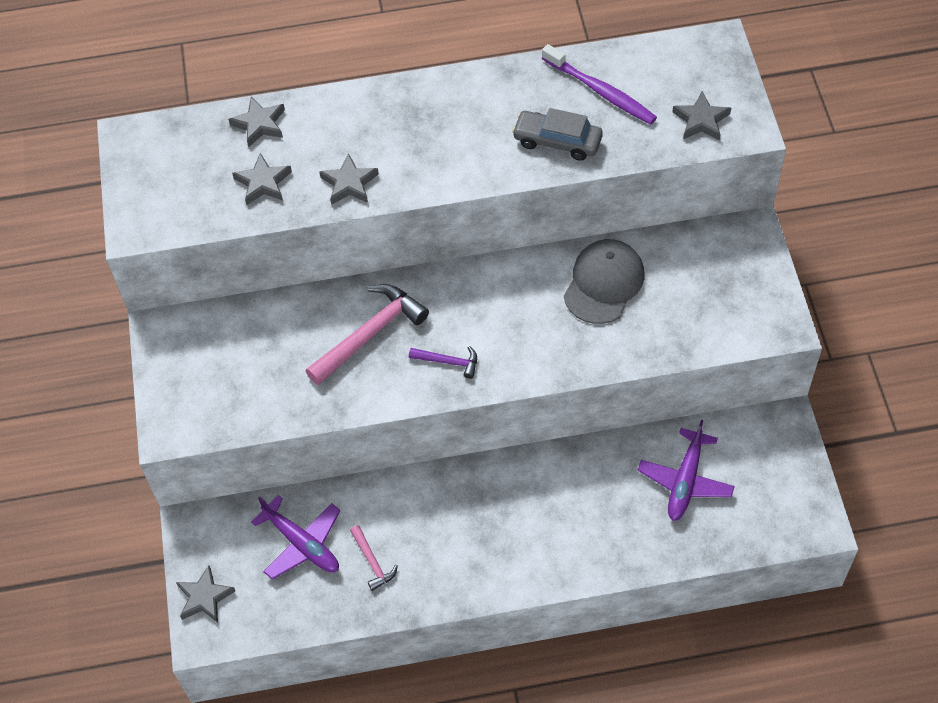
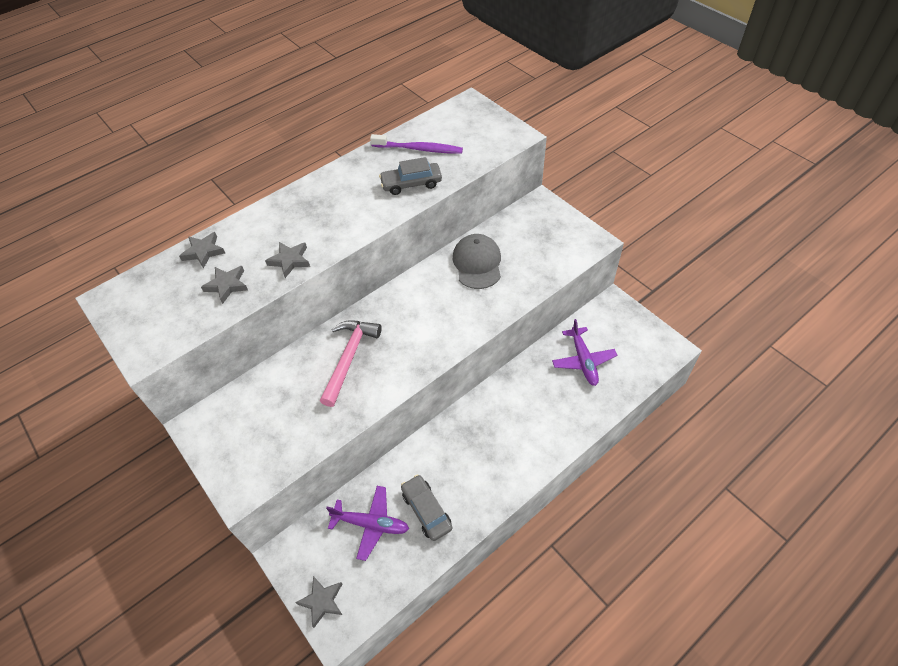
camera: 30 degrees left, 5 degrees down
pink hammer [350,525,398,591] -> grey car [401,475,452,541]
purple hammer [409,346,477,379] -> none
grey star [672,91,731,141] -> none

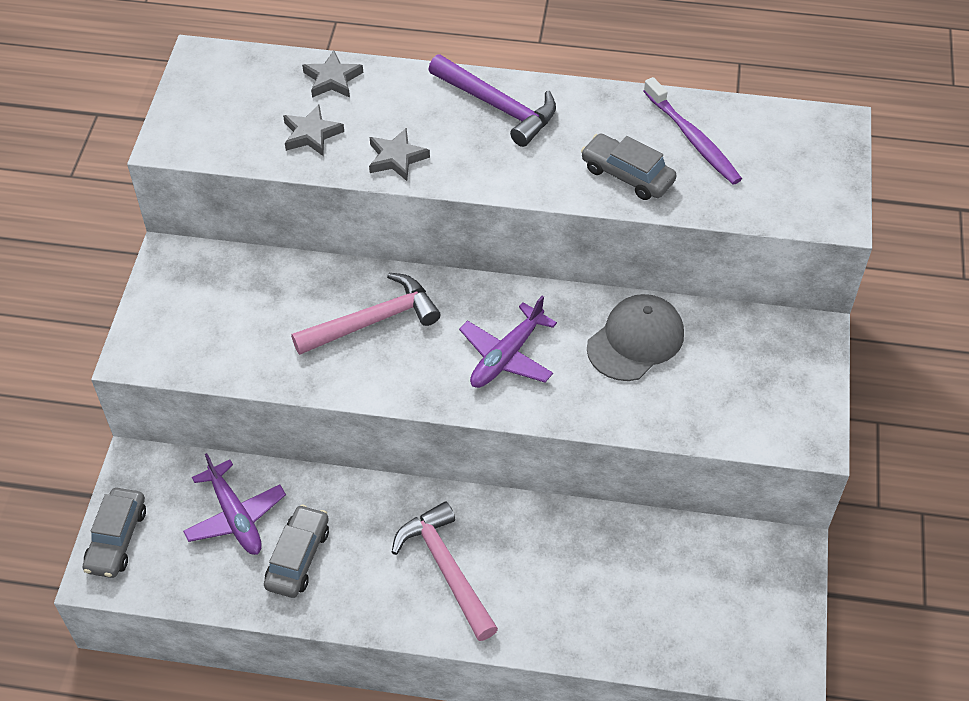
camera: 45 degrees right, 0 degrees up
grey star [295,576,342,628] -> grey car [83,488,146,578]
purple plane [552,319,617,386] -> purple plane moved to [459,296,557,388]
none -> pink hammer [392,501,498,641]
none -> purple hammer [428,55,556,147]

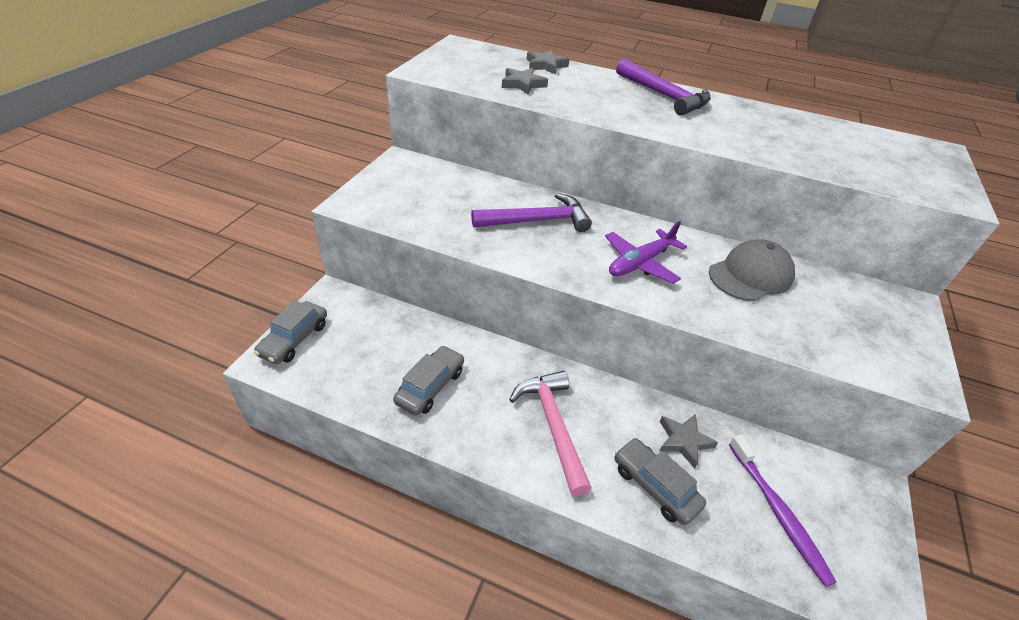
camera: 10 degrees right, 10 degrees down
purple plane [183,453,286,555] -> none
pink hammer [291,273,441,355] -> purple hammer [471,193,592,232]
grey star [369,128,430,181] -> grey star moved to [659,414,718,469]
grey car [581,133,677,200] -> grey car moved to [615,438,706,525]
purple toothbrush [644,77,742,185] -> purple toothbrush moved to [729,435,837,587]

